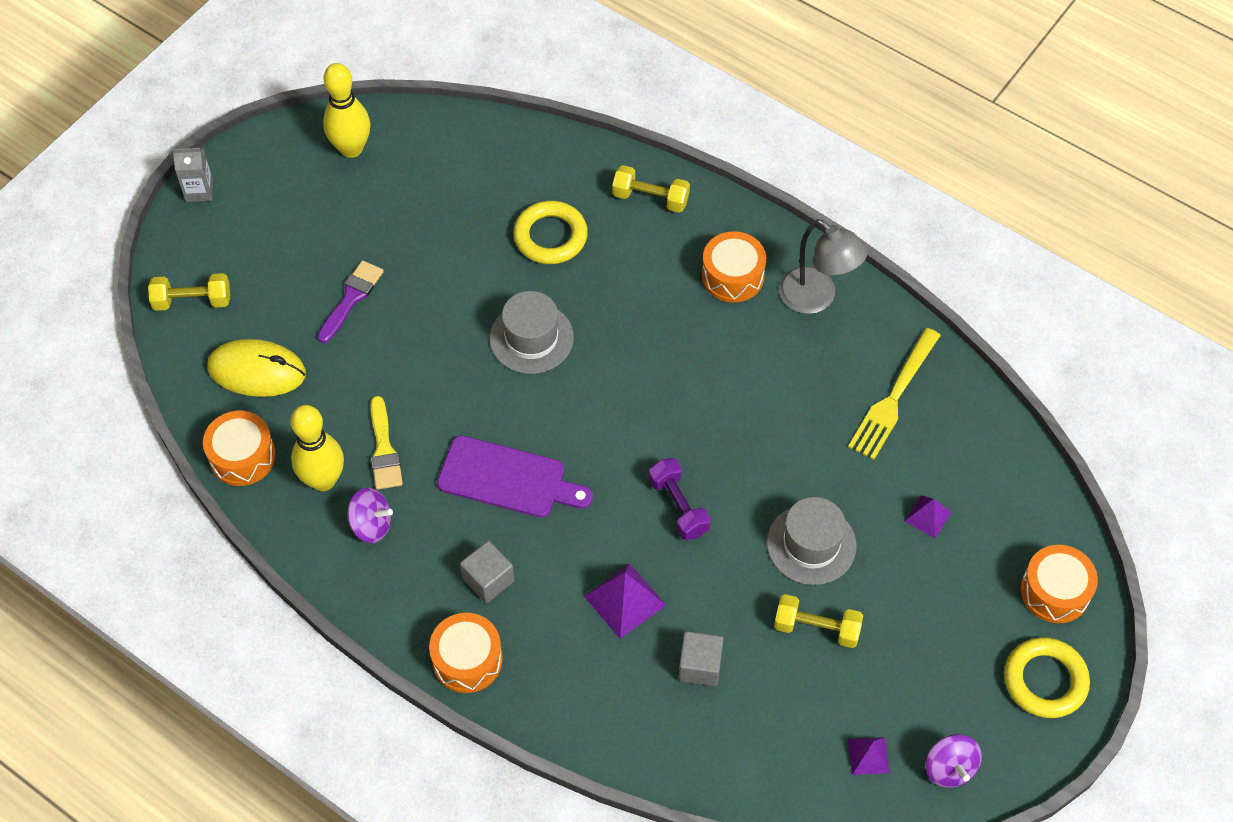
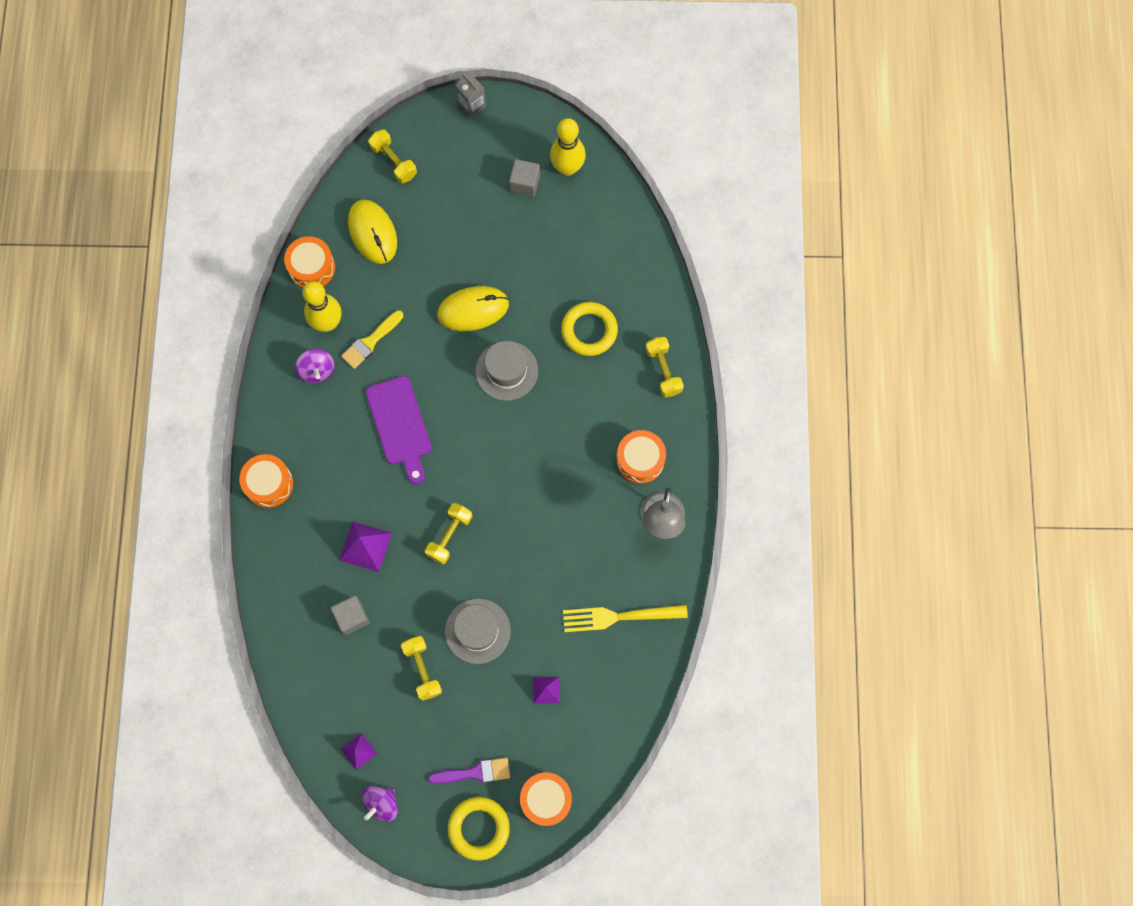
camera: 55 degrees right, 15 degrees up
purple brush [318,260,384,343] -> purple brush moved to [428,758,510,784]
grey cube [460,541,514,603] -> grey cube moved to [509,159,540,197]
purple dumbbell [649,458,711,540] -> yellow dumbbell [425,503,472,565]
none -> yellow mouse [437,286,509,331]

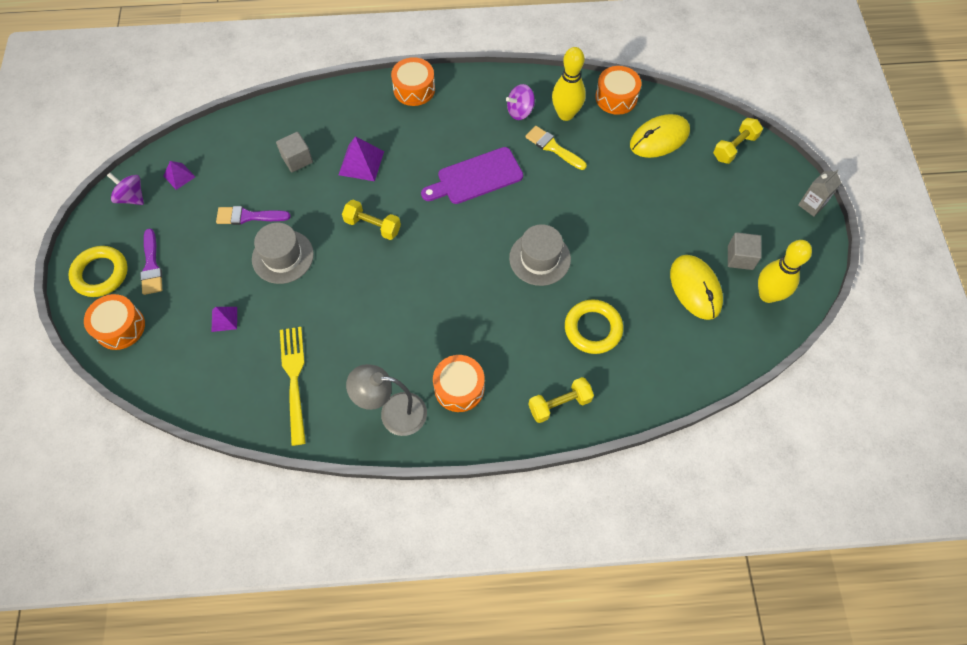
camera: 85 degrees right, 10 degrees down
yellow dumbbell [401,636,442,701] -> purple brush [216,206,291,225]
yellow mouse [437,286,509,331] -> yellow mouse moved to [670,255,723,320]

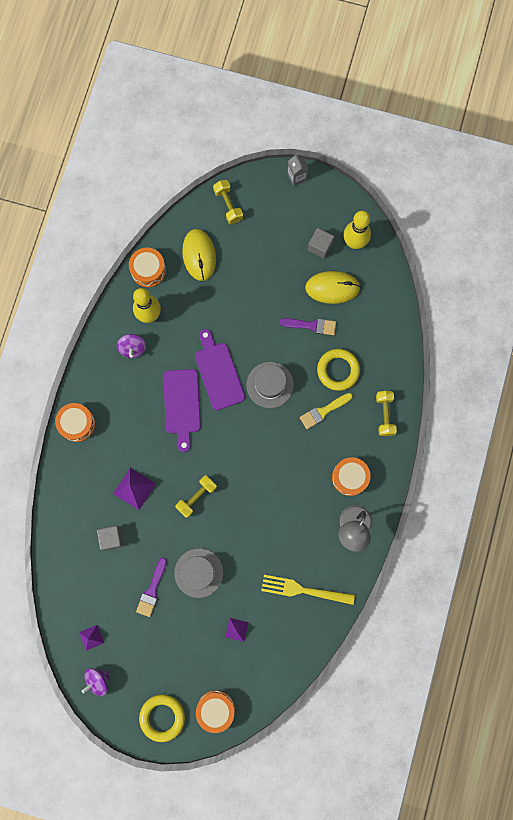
camera: 70 degrees left, 15 degrees up
purple brush [140,229,162,295] -> purple brush moved to [279,318,336,335]
yellow brush [525,126,587,170] -> yellow brush moved to [300,393,353,429]
none -> purple cutting board [195,329,245,410]

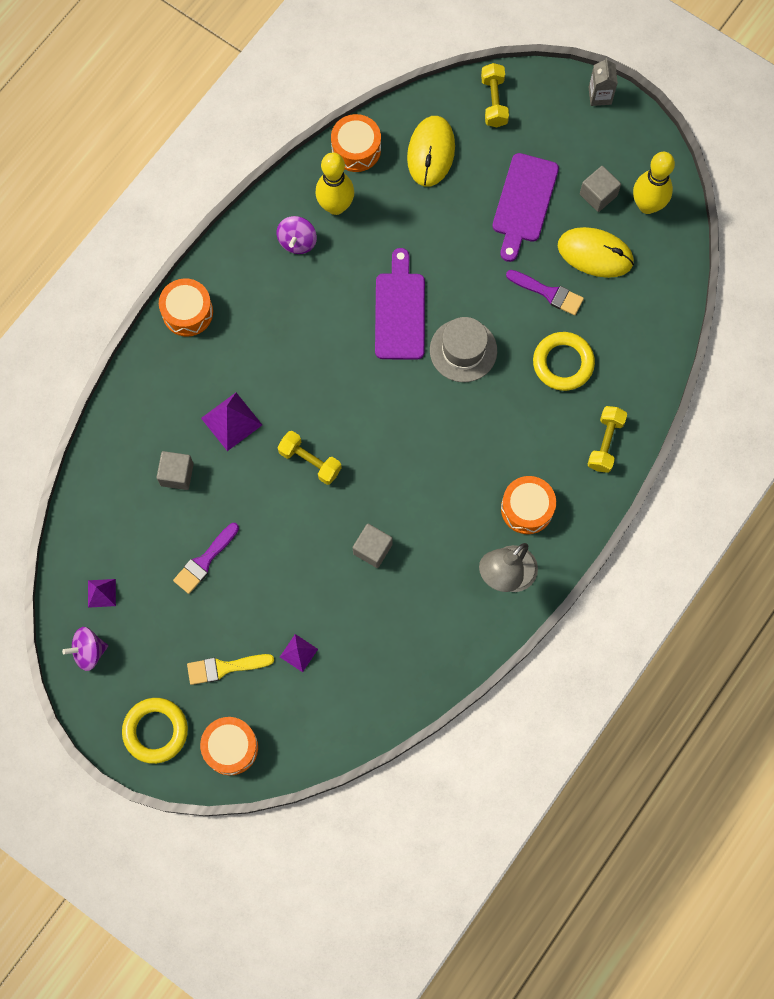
camera: 20 degrees right, 5 degrees down
purple cutting board [163,369,201,452] -> purple cutting board moved to [492,153,559,262]
grey hat [174,548,223,598] -> none
yellow dumbbell [175,475,217,518] -> yellow dumbbell turned 60 degrees clockwise [277,431,342,485]
yellow fork [261,575,355,605] -> none
yellow brush [300,393,353,429] -> yellow brush moved to [187,654,274,685]
none -> grey cube [353,524,393,568]

